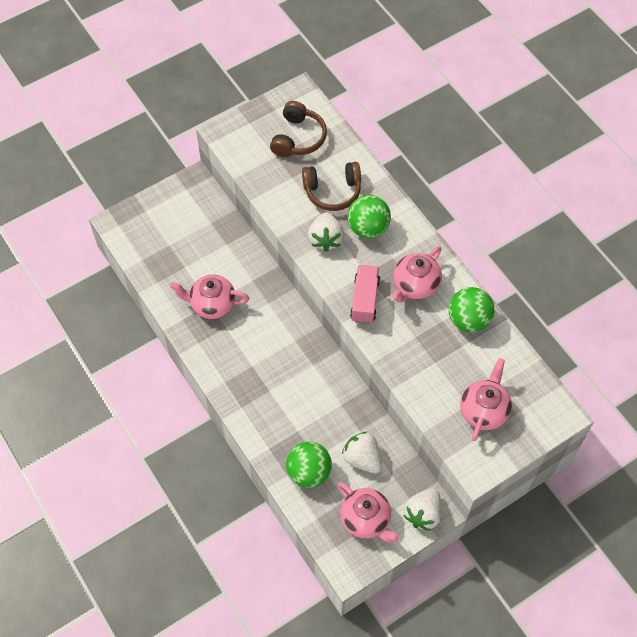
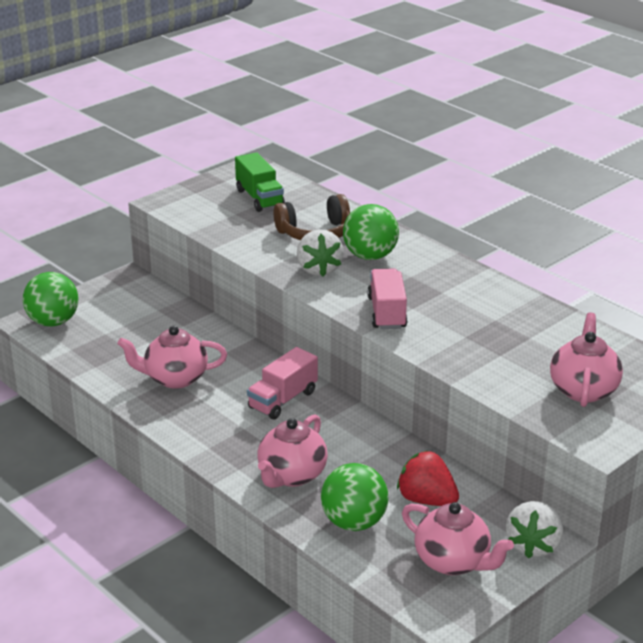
camera: 10 degrees left, 30 degrees down
brown headphones [270,101,327,157] -> green truck [235,152,285,212]
white strawberry [342,432,382,473] -> red strawberry [397,451,459,506]
pink teapot [392,246,442,303] -> pink teapot moved to [257,414,328,488]
green ball [449,287,494,333] -> green ball moved to [23,272,78,327]
none -> pink truck [247,347,318,419]

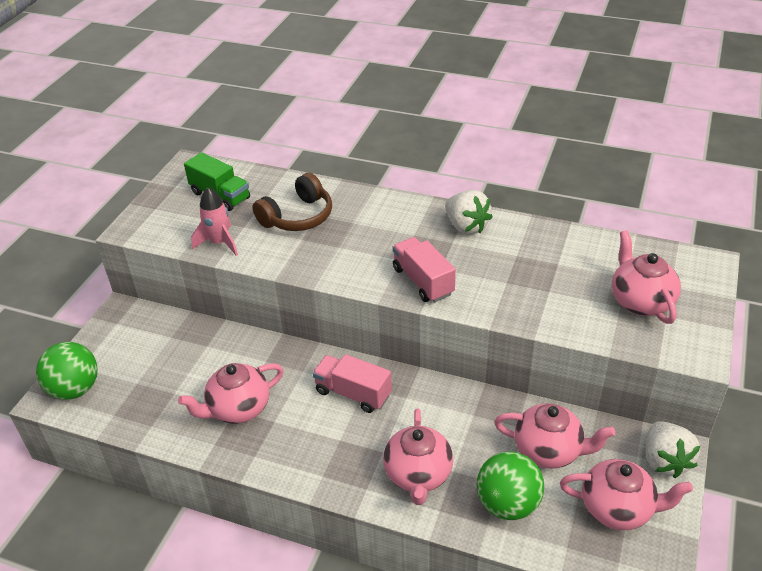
camera: 25 degrees left, 10 degrees up
pink truck [247,347,318,419] -> pink truck turned 105 degrees clockwise [313,354,392,413]
white strawberry [297,229,344,277] -> white strawberry moved to [445,190,493,234]
green ball [343,204,399,260] -> none
red strawberry [397,451,459,506] -> pink teapot [494,403,615,469]
none -> pink rocket [191,187,238,256]

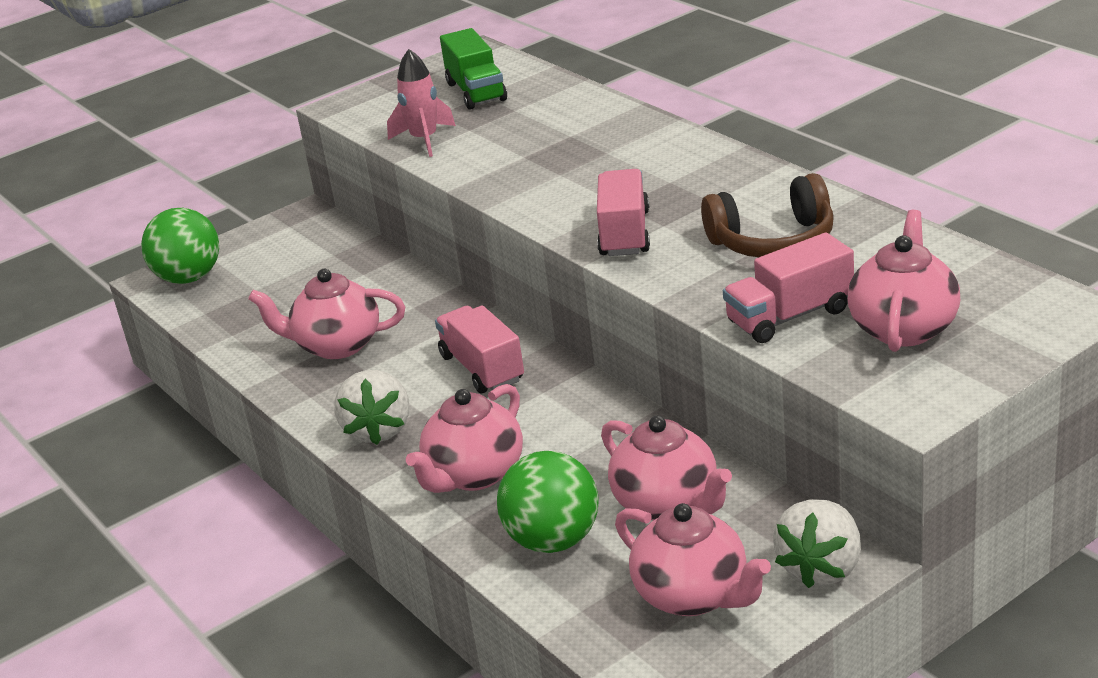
camera: 35 degrees right, 10 degrees down
brown headphones [252,173,332,231] -> brown headphones moved to [701,173,834,257]
white strawberry [445,190,493,234] -> white strawberry moved to [334,370,409,445]
none -> pink truck [723,233,854,343]

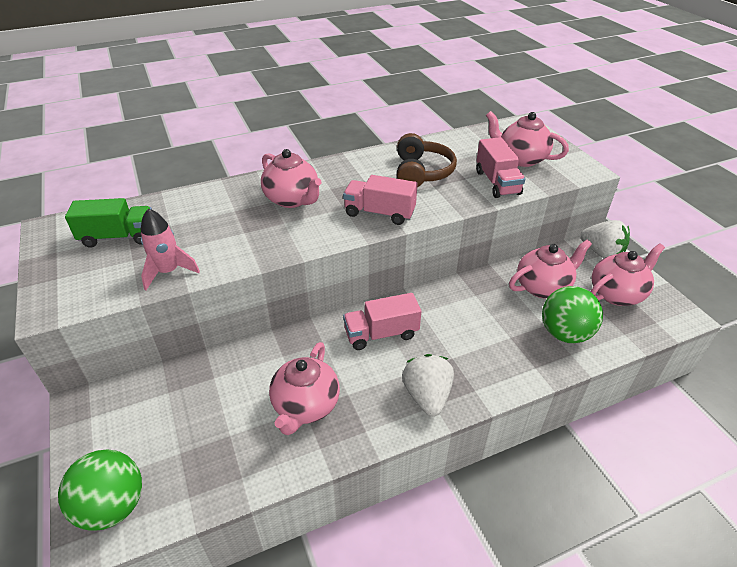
camera: 80 degrees left, 10 degrees up
white strawberry [334,370,409,445] -> white strawberry turned 105 degrees counterclockwise [402,354,454,416]
pink teapot [406,384,523,493] -> pink teapot moved to [261,149,322,208]

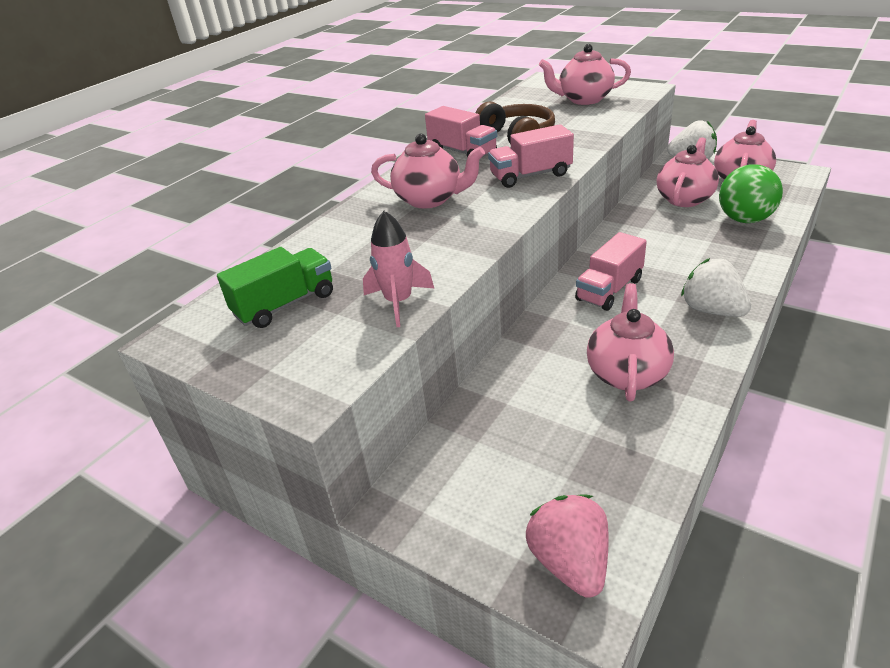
camera: 30 degrees left, 5 degrees down
green ball [58,450,142,531] -> pink strawberry [526,494,609,598]
pink teapot [269,342,340,435] -> pink teapot turned 150 degrees counterclockwise [587,283,674,401]
pink truck [476,137,525,198] -> pink truck moved to [425,106,497,158]

